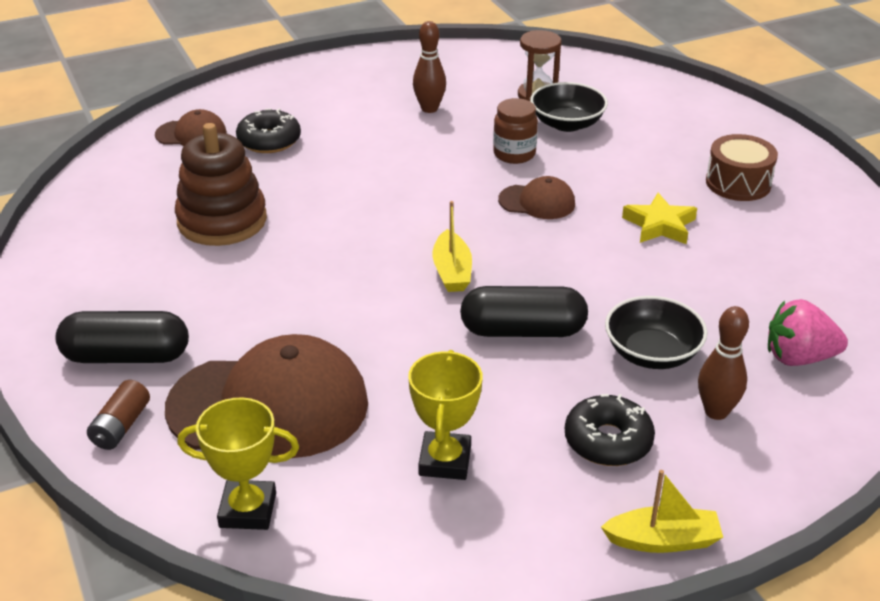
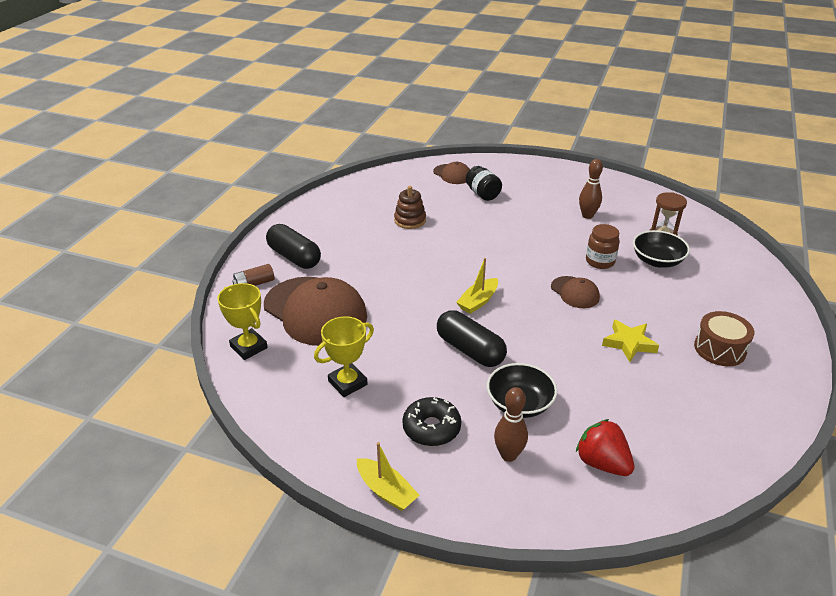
camera: 45 degrees right, 0 degrees up
brown stacking toy [175,123,267,246] -> brown stacking toy [394,186,426,229], size x0.61
black donut [236,109,301,153] -> black jar [466,166,502,201]
pink strawberry [768,299,848,366] -> red strawberry [576,419,634,476]

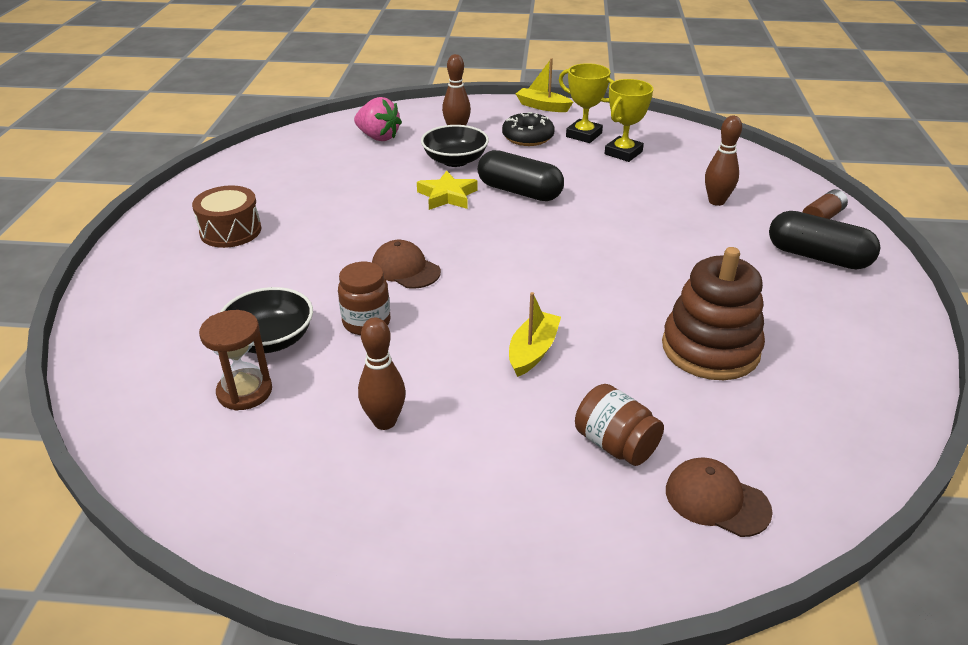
camera: 165 degrees right, 0 degrees up
yellow trophy [217,283,268,360] -> yellow trophy moved to [559,63,614,143]
brown cap [264,277,367,346] -> brown bowling pin [705,116,742,206]
brown stacking toy [394,186,426,229] -> brown stacking toy [662,247,765,380], size x1.64
yellow boat [456,258,498,314] -> yellow boat moved to [509,292,561,377]
black jar [466,166,502,201] -> brown jar [575,384,664,466]
red strawberry [576,419,634,476] -> pink strawberry [354,97,402,141]
yellow star [602,320,659,362] -> yellow star moved to [417,171,478,210]

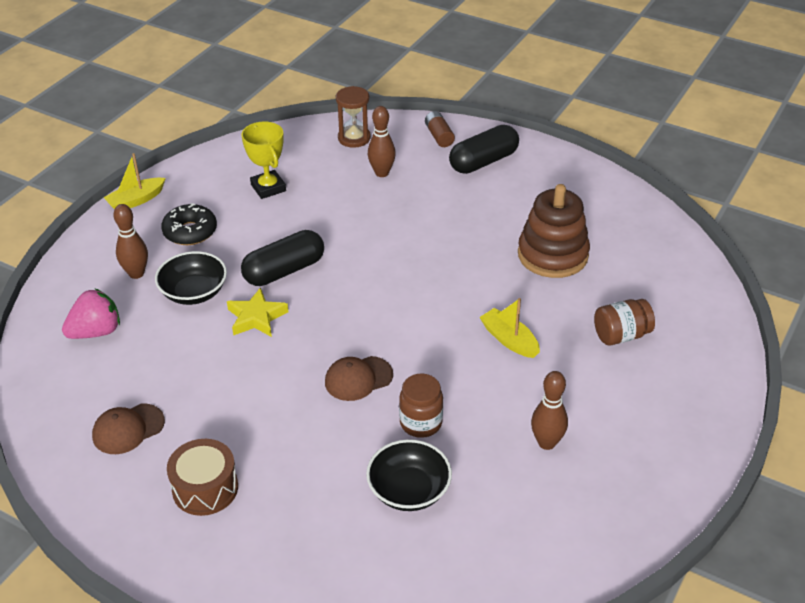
camera: 65 degrees left, 5 degrees up
brown hourglass [199,310,272,411] -> brown hourglass moved to [336,86,371,148]
yellow trophy [559,63,614,143] -> none
brown cap [666,457,773,537] -> brown cap moved to [92,403,165,454]

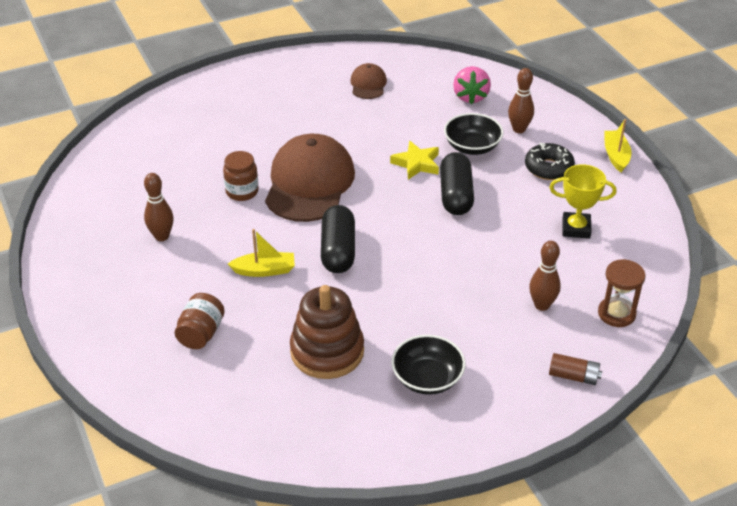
camera: 125 degrees right, 0 degrees up
brown drum [167,439,238,516] -> none
brown cap [325,356,393,401] -> brown cap [265,134,355,222], size x2.09
black bowl [366,439,452,511] -> black bowl moved to [391,335,466,395]
black capsule [449,125,519,174] -> black capsule moved to [321,205,355,273]

